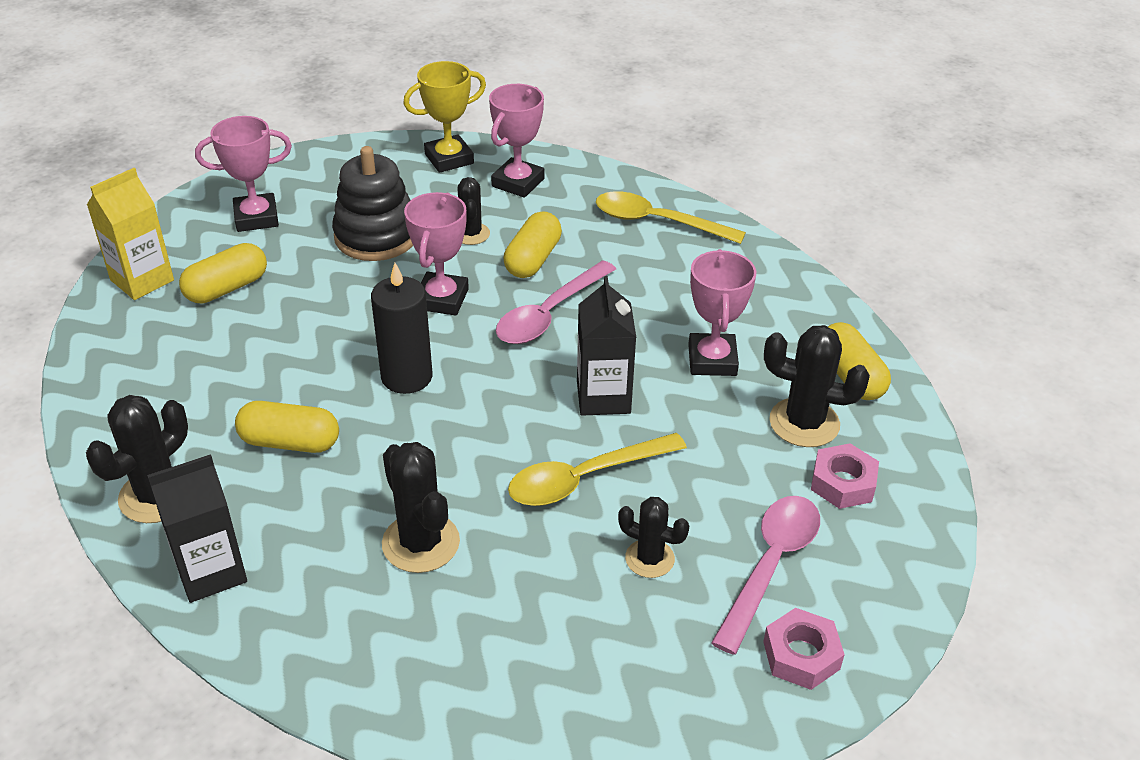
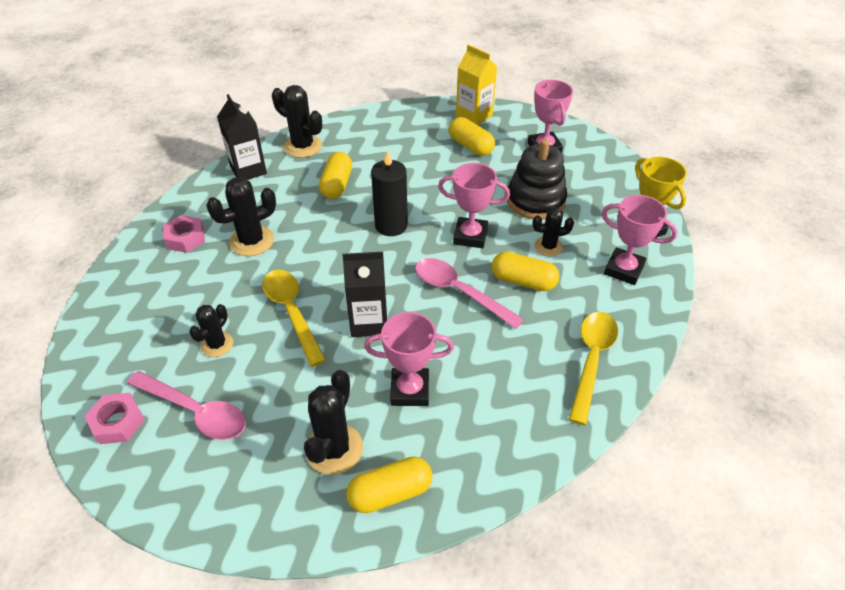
camera: 90 degrees right, 5 degrees up
pink nut [811,443,879,509] -> pink nut moved to [163,215,205,253]

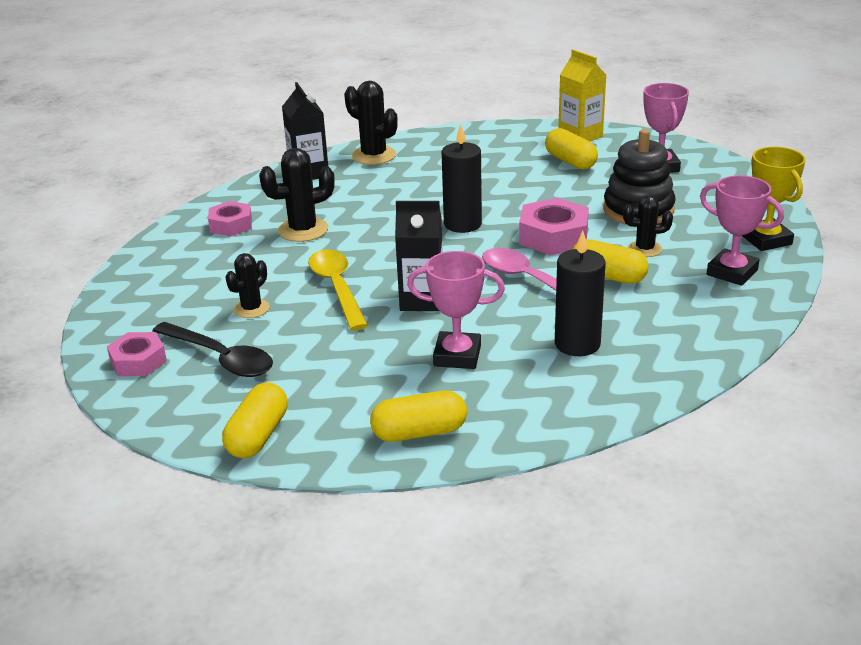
camera: 10 degrees right, 15 degrees down
pink spoon [127,371,246,440] -> black spoon [152,322,273,377]
black cactus [304,370,363,475] -> none
yellow capsule [319,152,352,199] -> yellow capsule moved to [222,382,288,458]
pink trophy [438,163,510,248] -> pink nut [519,198,589,255]
yellow spoon [568,312,618,425] -> none
none -> black candle [555,231,606,356]

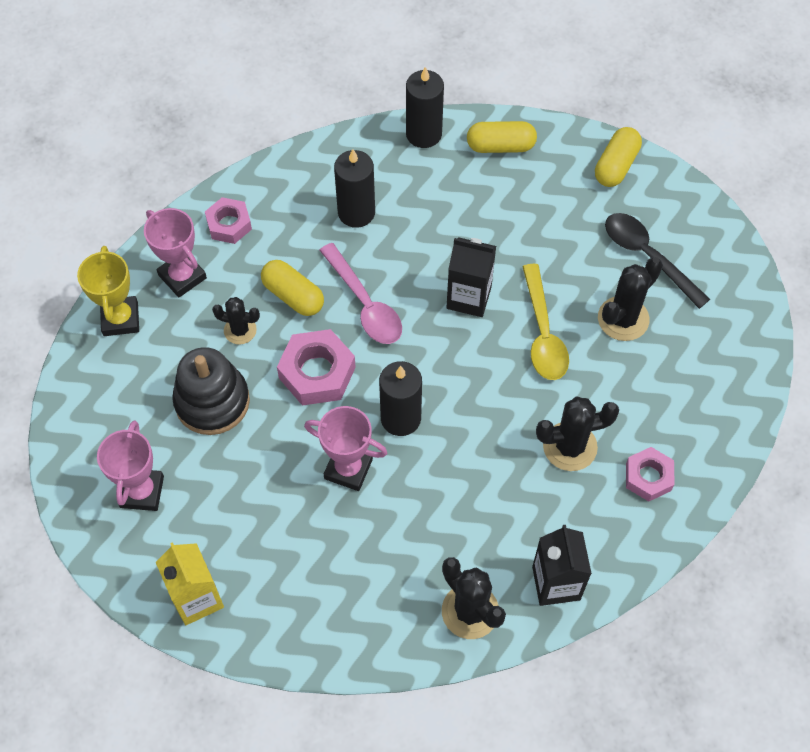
camera: 170 degrees left, 30 degrees up
pink nut [107,332,167,376] -> pink nut moved to [205,197,252,244]
black cactus [226,253,270,318] -> black cactus [598,257,663,341], size x1.58
pink trophy [407,251,505,369] -> pink trophy moved to [304,406,387,491]
yellow capsule [545,128,598,170] -> none
none -> black candle [406,67,444,148]

